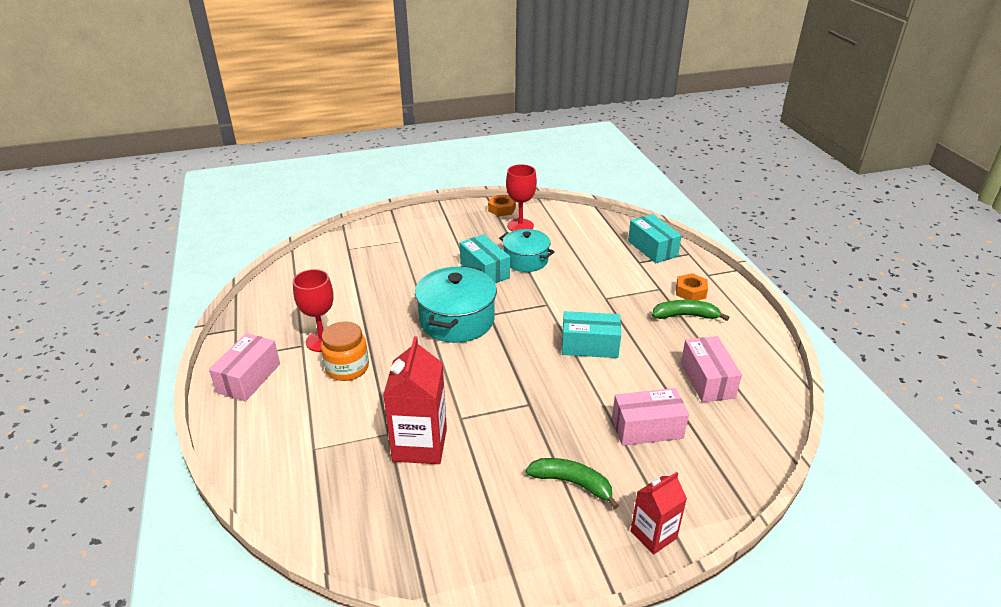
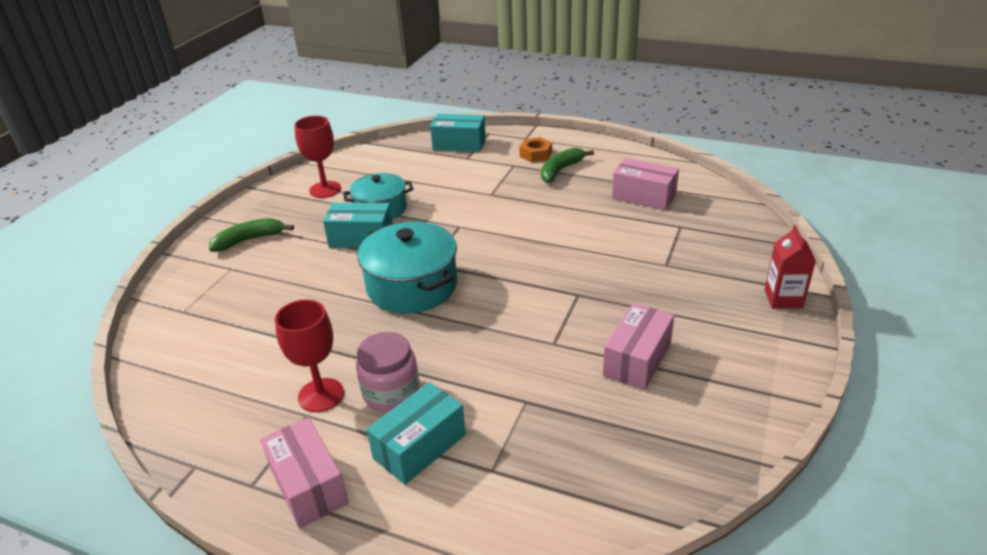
camera: 50 degrees left, 0 degrees up
orange jar [321,321,369,381] -> pink jar [356,332,419,412]
red carton [383,336,447,464] -> none
orange nut [488,194,516,216] -> none
green banana [526,458,619,509] -> green banana moved to [209,218,294,252]
turquoise box [562,311,621,358] -> turquoise box moved to [366,382,466,485]
pink box [612,388,689,446] -> pink box moved to [603,303,674,390]

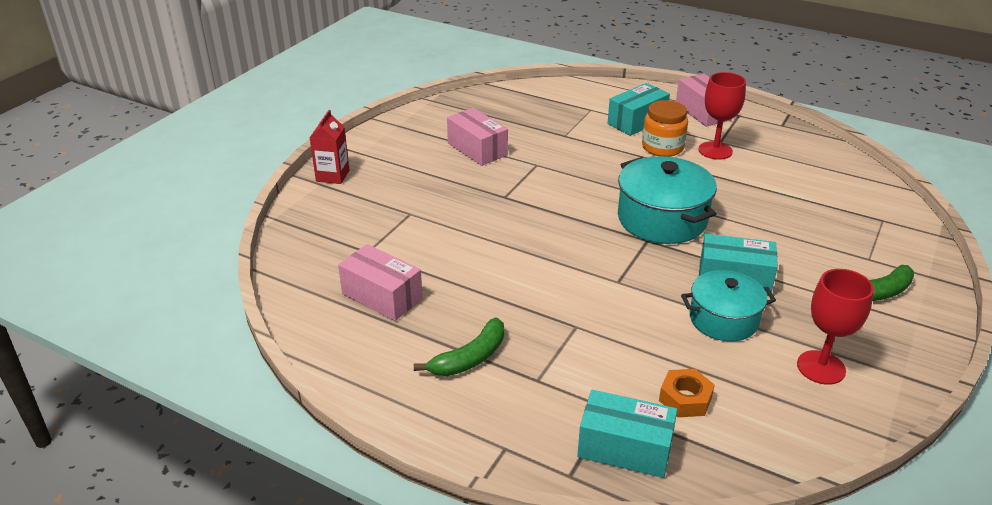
camera: 175 degrees left, 0 degrees up
pink jar [356,332,419,412] -> orange jar [642,100,688,157]
orange nut [519,137,552,163] -> orange nut moved to [659,369,715,417]
pink box [603,303,674,390] -> pink box turned 75 degrees counterclockwise [447,108,508,166]

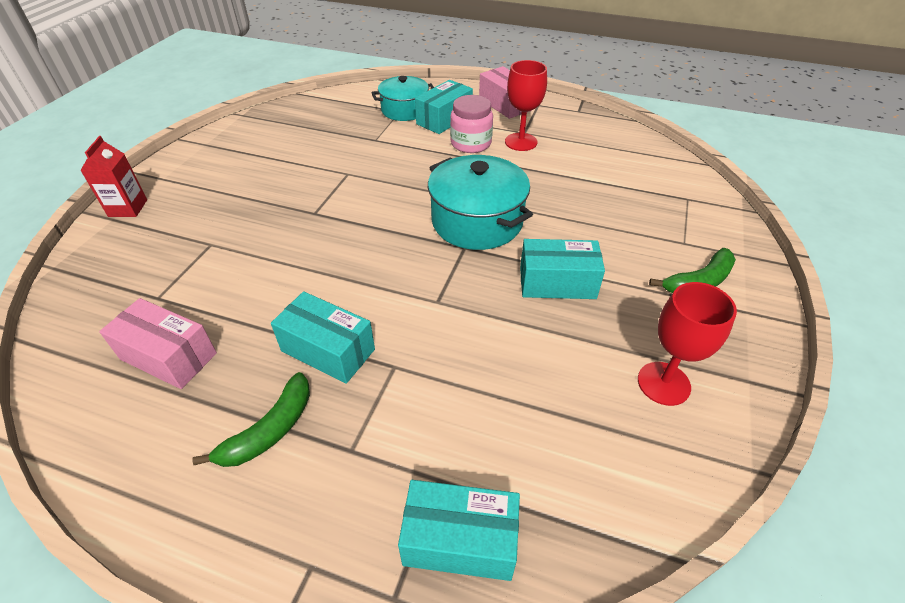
camera: 10 degrees left, 10 degrees up
pink box [447,108,508,166] -> none
orange jar [642,100,688,157] -> pink jar [450,95,493,153]
orange nut [659,369,715,417] -> none
turquoise pot [681,270,776,341] -> turquoise pot moved to [371,76,434,121]
none -> turquoise box [271,291,375,384]

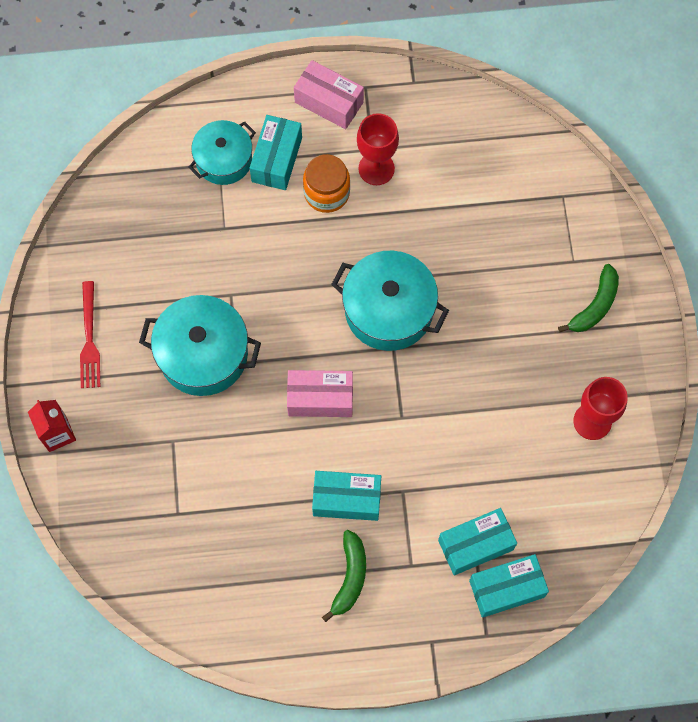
camera: 25 degrees left, 25 degrees up
pink box [99,298,217,389] -> pink box moved to [287,370,353,417]
pink jar [450,95,493,153] -> orange jar [303,154,350,213]
turquoise box [520,239,605,299] -> turquoise box moved to [438,508,517,575]
none -> red fork [80,281,100,388]
none -> turquoise pot [139,295,261,396]

